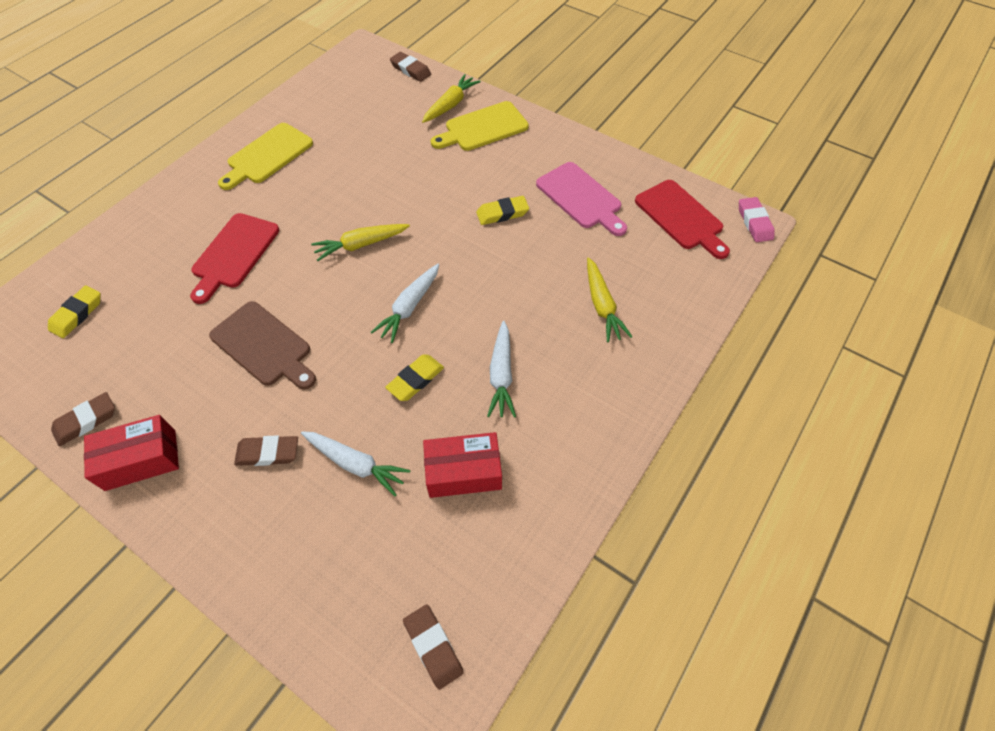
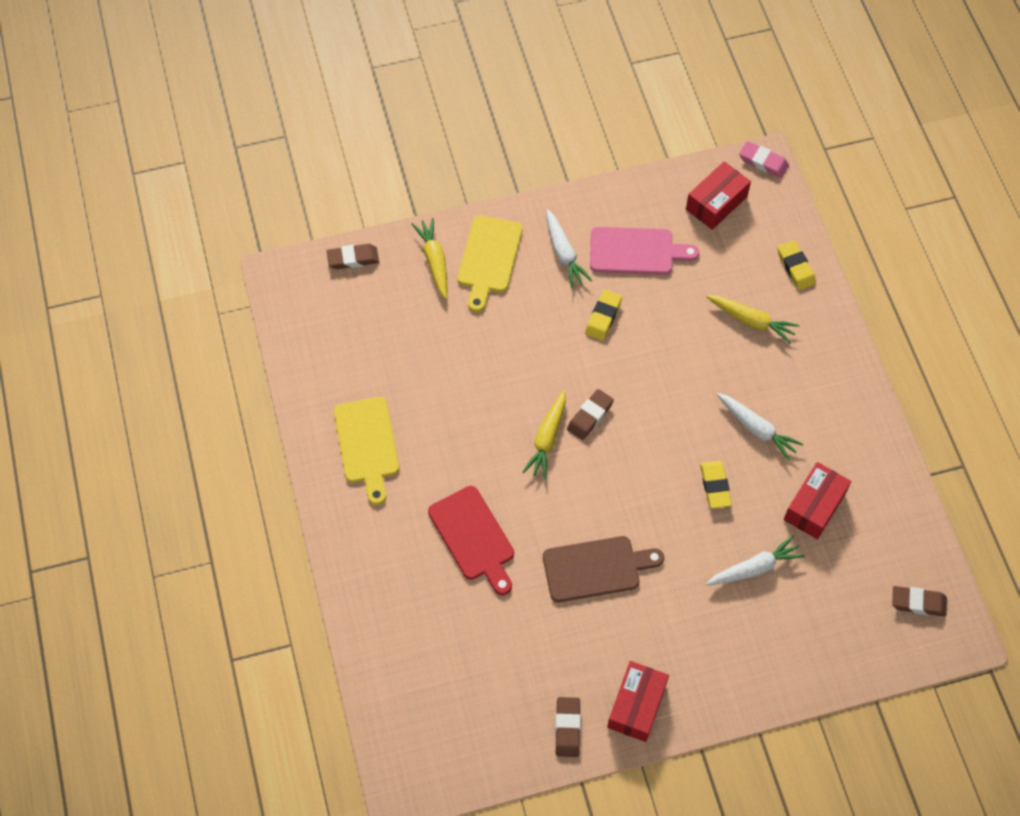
camera: 50 degrees left, 5 degrees up
yellow eraser [48,285,101,338] -> yellow eraser moved to [778,240,816,290]
brown eraser [234,435,298,466] -> brown eraser moved to [567,389,614,440]
white carrot [371,264,439,343] -> white carrot moved to [546,209,593,288]
red cutting board [635,180,730,259] -> red box [686,161,751,230]

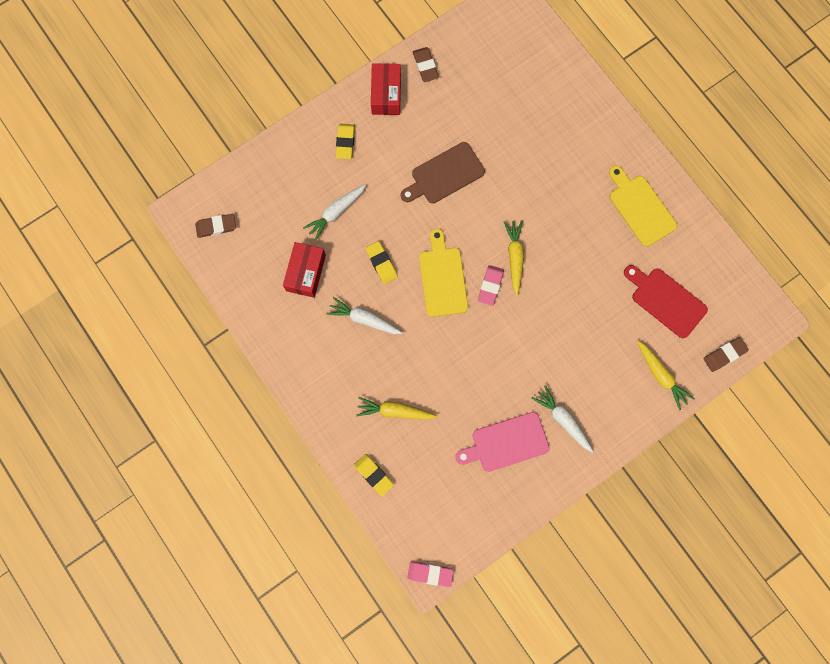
camera: 160 degrees right, 15 degrees up
red cutting board [428,486,514,595] -> red cutting board moved to [624,265,708,338]
yellow cutting board [457,215,522,312] -> yellow cutting board moved to [419,229,468,317]
brown eraser [567,389,614,440] -> pink eraser [478,265,504,306]
yellow eraser [585,290,622,341] -> yellow eraser moved to [336,124,355,159]
red box [686,161,751,230] -> none

